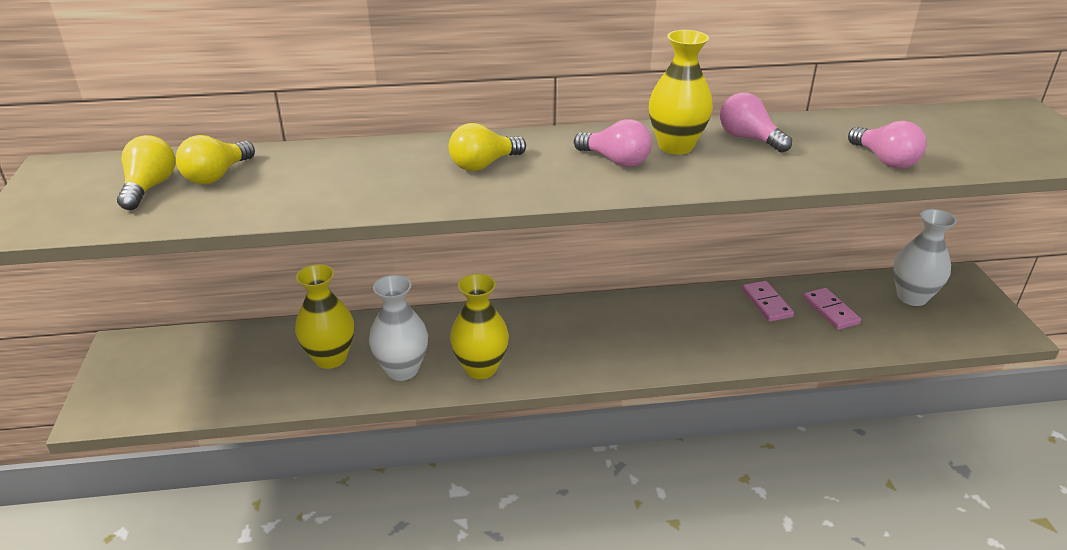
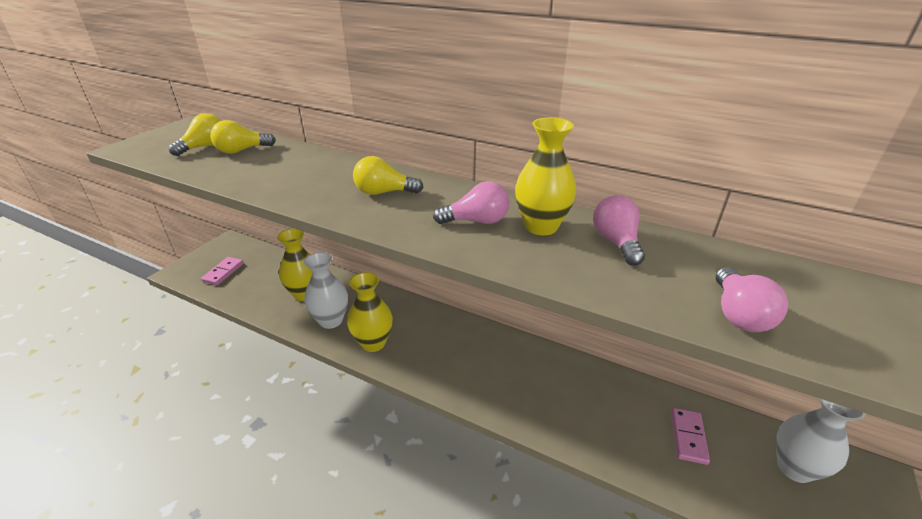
camera: 35 degrees right, 0 degrees up
pink light bulb [574,119,652,167] -> pink light bulb turned 75 degrees counterclockwise [433,181,510,224]
pink domino [742,281,794,322] -> pink domino moved to [201,257,244,285]

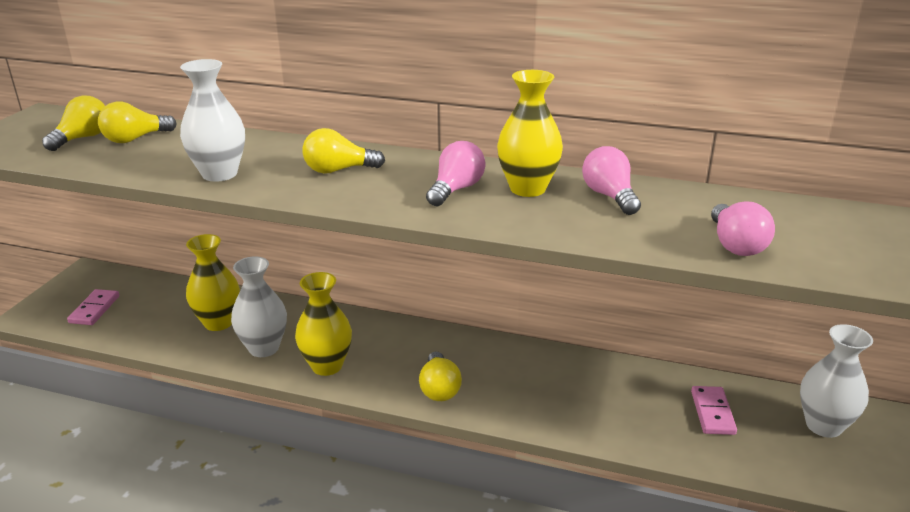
camera: 10 degrees left, 5 degrees down
pink light bulb [433,181,510,224] -> pink light bulb turned 45 degrees counterclockwise [426,141,485,206]
none -> white vase [180,59,245,182]
none -> yellow light bulb [419,351,462,401]

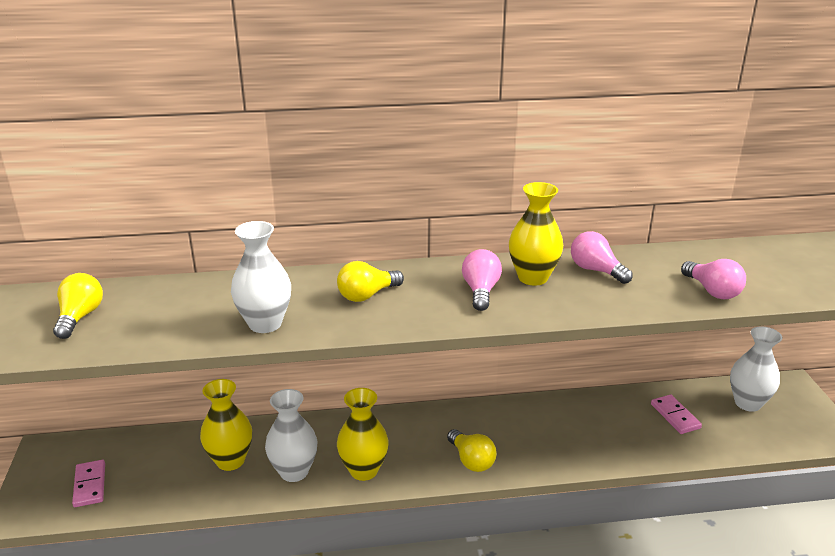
camera: 25 degrees left, 0 degrees up
yellow light bulb [98,102,177,143] -> none

